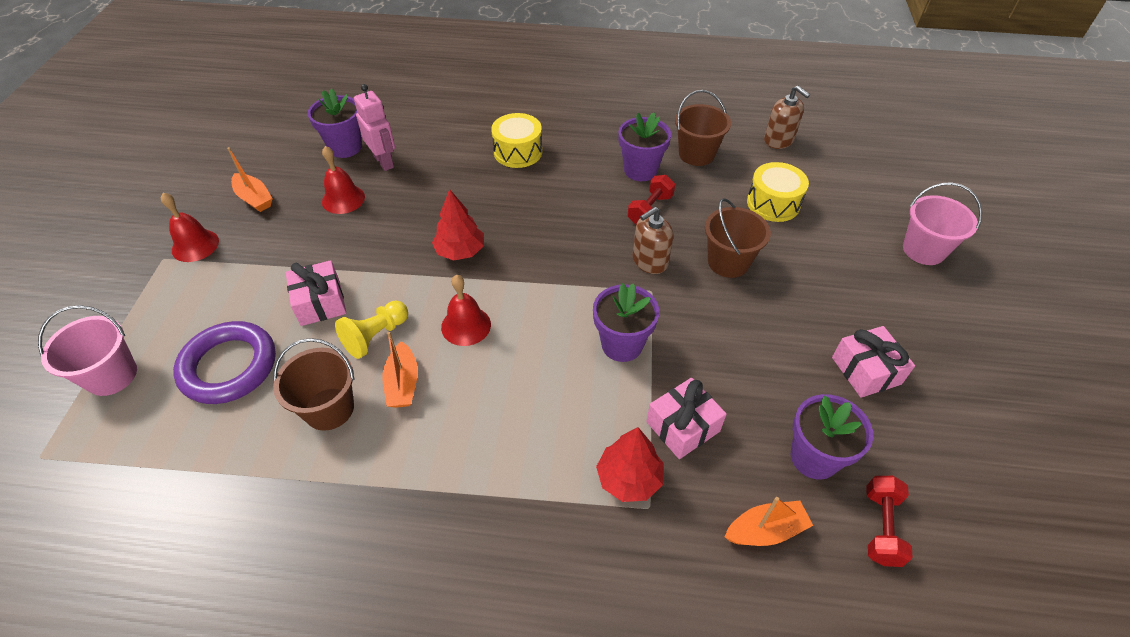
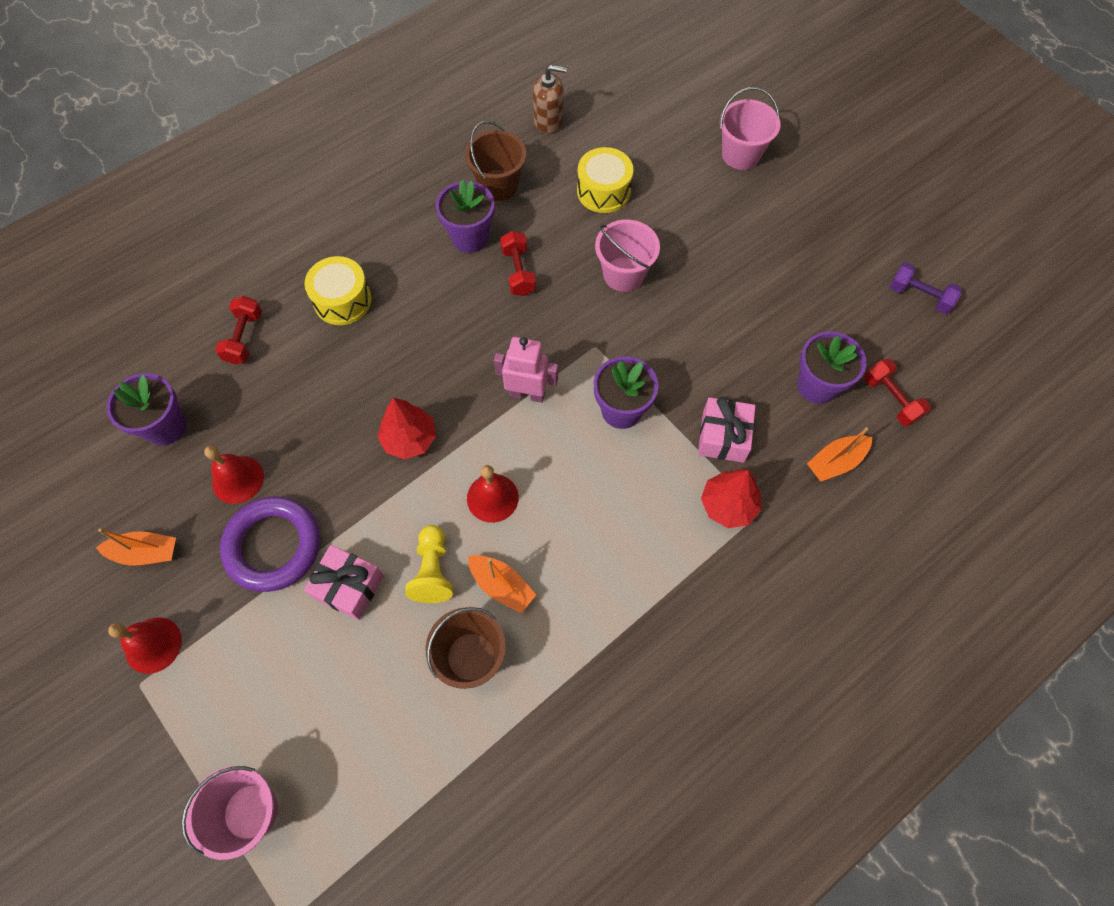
camera: 45 degrees left, 15 degrees up
purple ring [173,321,276,404] -> purple ring moved to [220,496,320,592]
pink robot [354,84,395,171] -> pink robot moved to [494,337,558,403]
brown soap dispenser [633,207,673,274] -> none
brown bucket [705,198,771,278] -> pink bucket [595,220,660,292]
orange boat [725,497,813,546] -> orange boat turned 150 degrees counterclockwise [807,427,872,481]
pink gift [832,326,915,398] -> none
none -> red dumbbell [215,296,262,364]
none -> purple dumbbell [890,262,962,314]

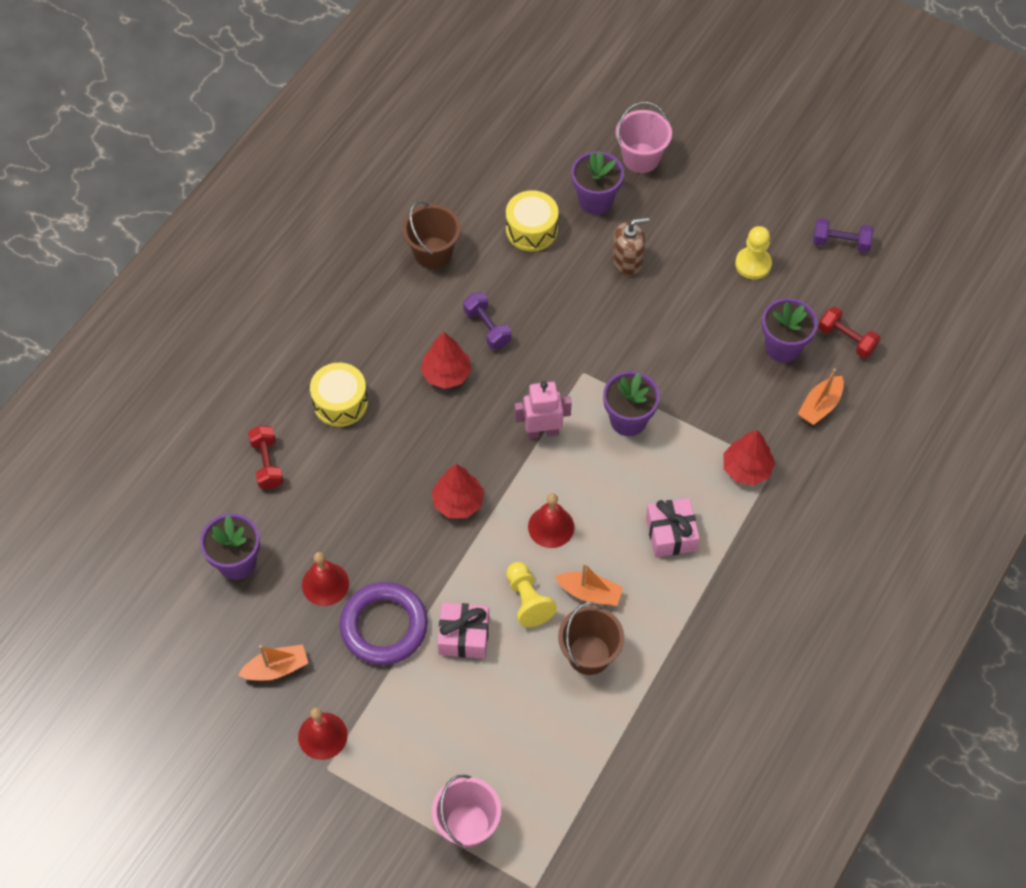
camera: 20 degrees left, 5 degrees down
purple flower pot [436,179,494,253] -> purple flower pot moved to [571,151,624,215]
red dumbbell [500,231,536,296] -> purple dumbbell [463,292,511,349]
brown soap dispenser [533,65,567,134] -> brown soap dispenser moved to [612,217,649,275]
pink bucket [595,220,660,292] -> none
pink gift [698,397,755,463] -> pink gift moved to [646,498,700,557]
none -> red tree [421,332,471,389]
none -> yellow pawn [735,226,772,279]

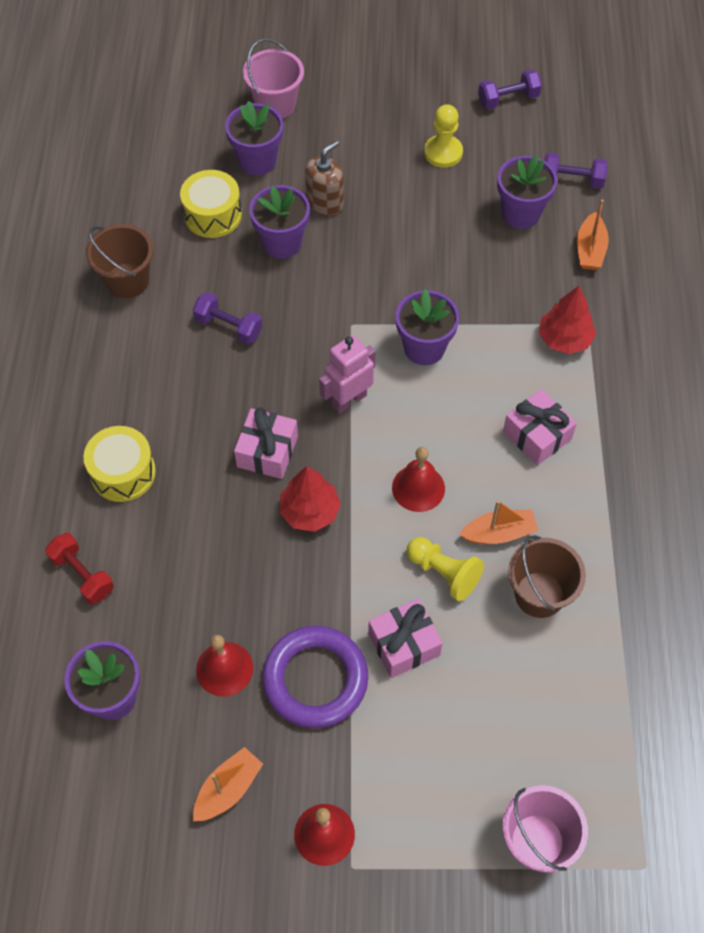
camera: 30 degrees left, 0 degrees up
red tree [421,332,471,389] -> none
red dumbbell [818,306,880,358] -> purple dumbbell [544,153,608,189]
none -> pink gift [234,407,298,479]
none -> purple flower pot [249,185,310,259]

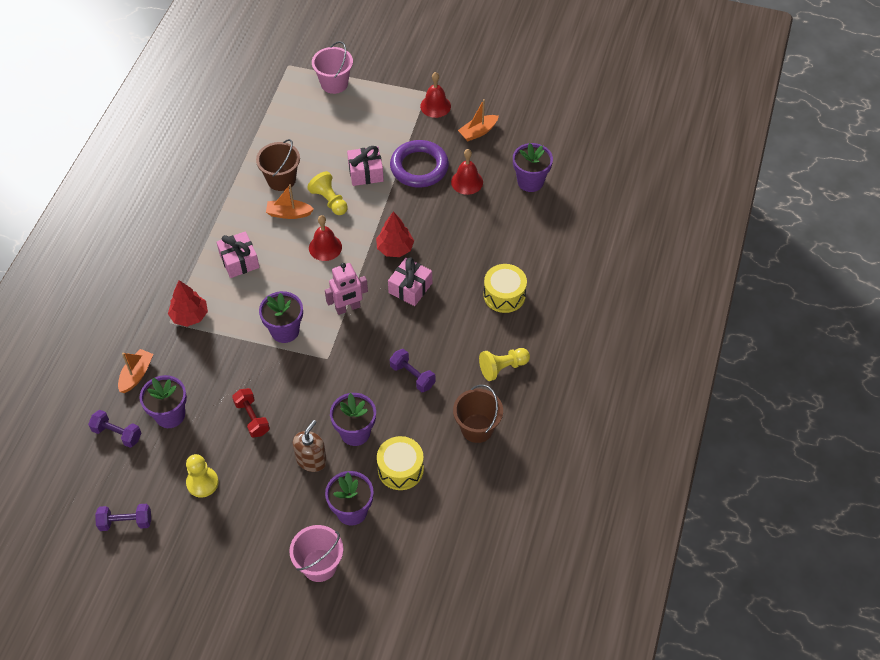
camera: 165 degrees left, 5 degrees down
red dumbbell [45,533,114,604] -> red dumbbell moved to [232,388,270,438]
brown soap dispenser [305,140,344,215] -> brown soap dispenser turned 150 degrees clockwise [293,420,327,472]
none -> yellow pawn [479,348,530,381]

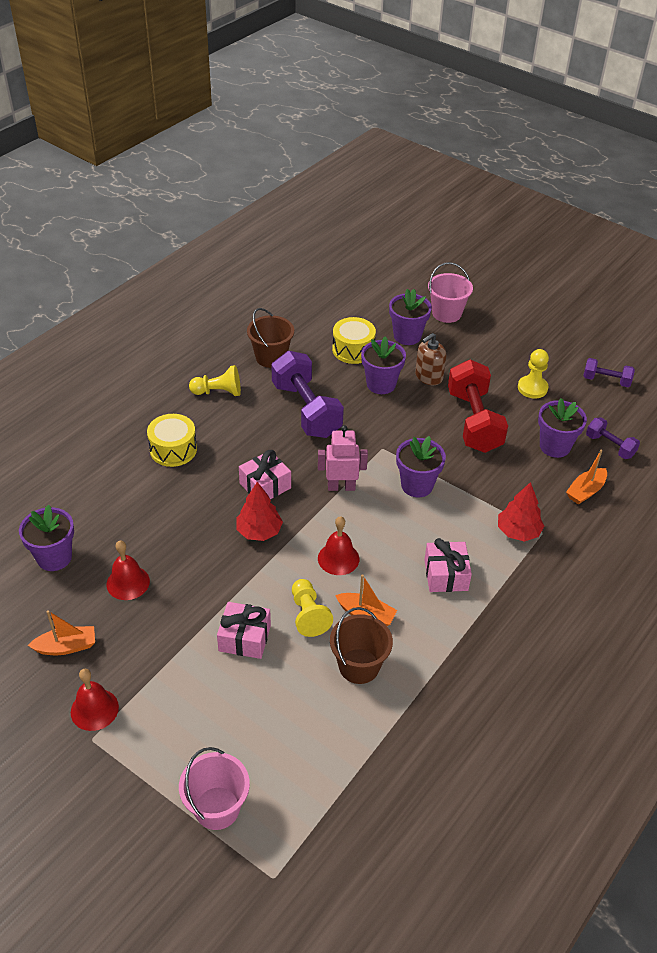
camera: 160 degrees left, 10 degrees down
red dumbbell [232,388,270,438] -> red dumbbell [448,360,508,453], size x1.93
purple ring [390,140,449,187] -> none
purple dumbbell [390,349,436,392] -> purple dumbbell [271,351,344,438], size x1.93

